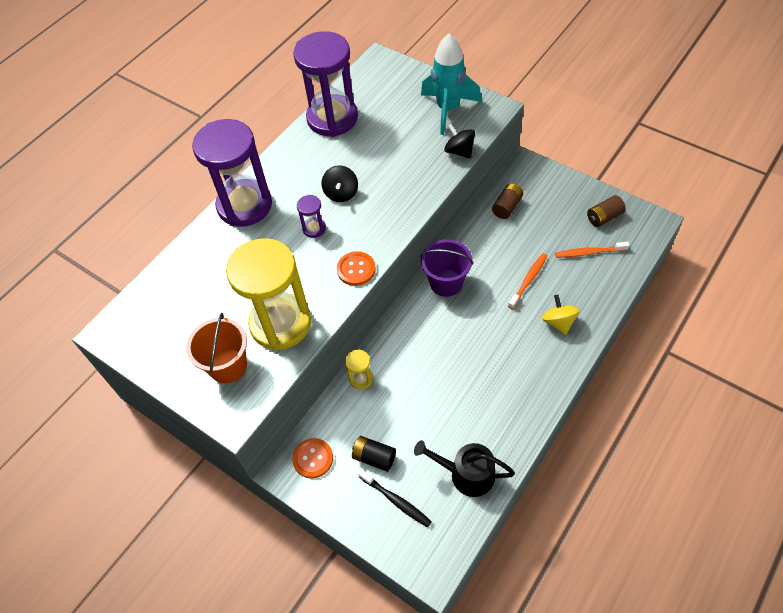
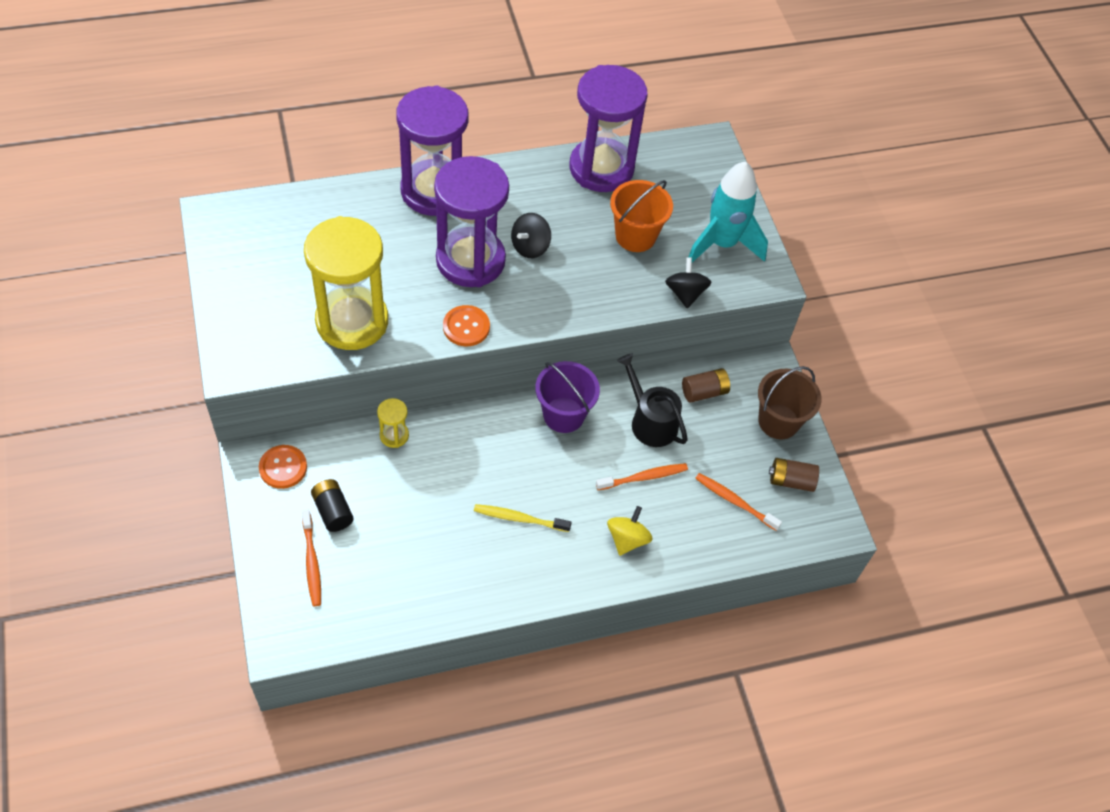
camera: 30 degrees right, 0 degrees up
orange bucket [186,313,247,383] -> orange bucket moved to [610,180,673,252]
purple hourglass [297,195,326,238] -> purple hourglass [434,156,509,287], size x2.43
black toothbrush [358,470,432,527] -> orange toothbrush [302,510,321,606]
black watering can [414,440,515,497] -> black watering can moved to [617,354,688,447]
none -> yellow toothbrush [474,504,571,532]
none -> brown bucket [758,366,822,439]

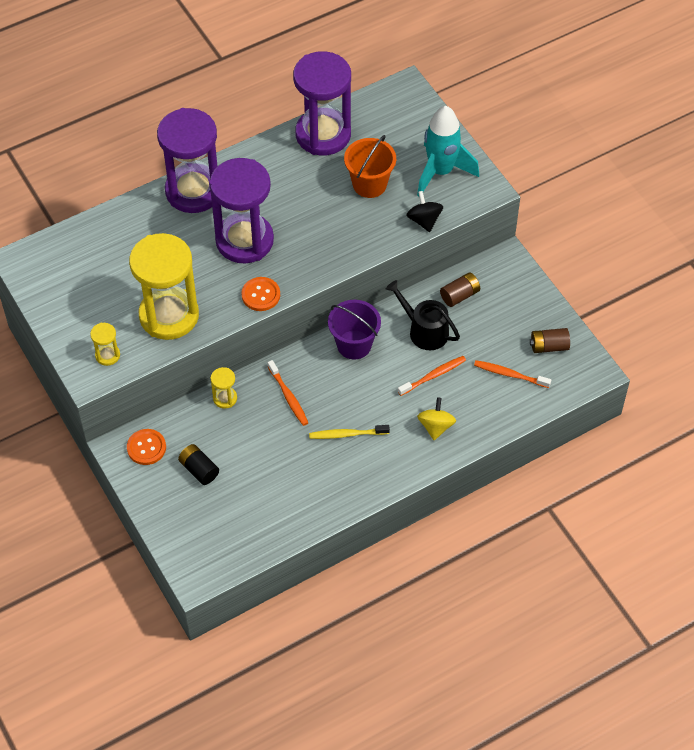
camera: 10 degrees left, 0 degrees up
orange toothbrush [302,510,321,606] -> orange toothbrush moved to [268,360,308,426]
black spinning top [511,213,551,258] -> none
brown bucket [758,366,822,439] -> none
none -> yellow hourglass [90,323,120,366]

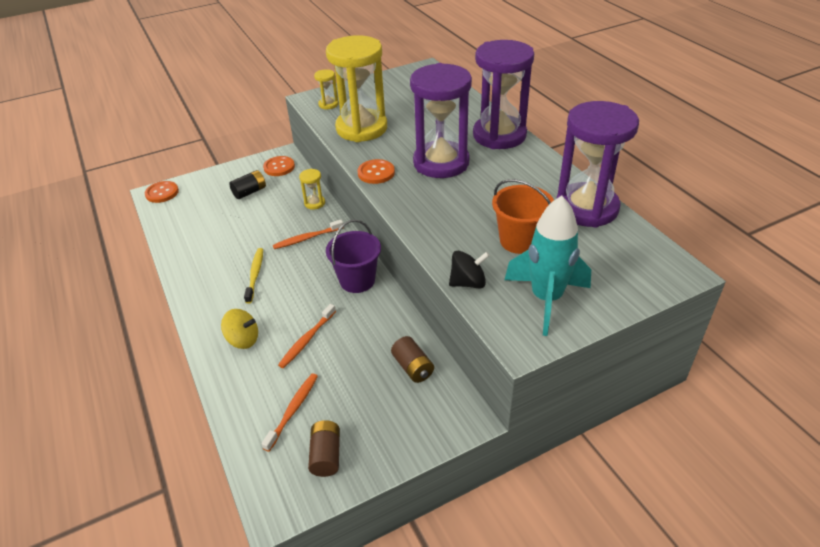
camera: 95 degrees right, 15 degrees down
black watering can [386,280,460,350] -> none
orange toothbrush [398,356,466,396] -> orange toothbrush turned 60 degrees clockwise [278,304,336,368]
none -> orange button [145,181,179,203]

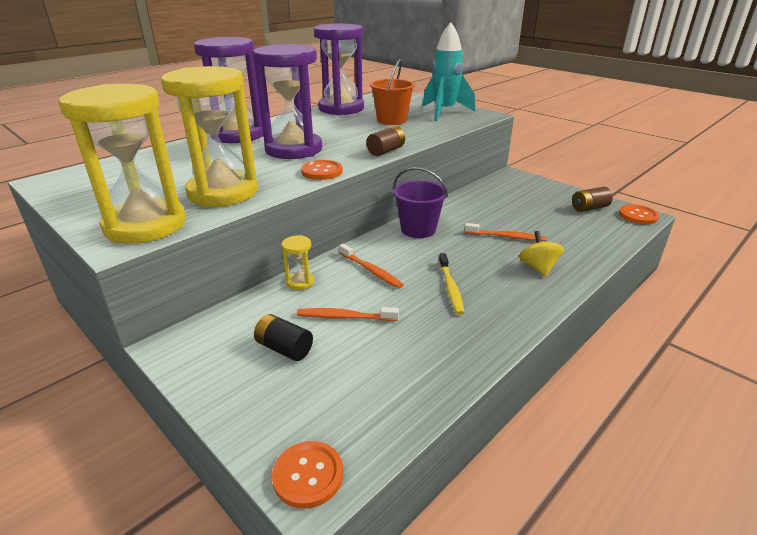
camera: 110 degrees left, 10 degrees down
yellow toothbrush [244,248,263,304] -> yellow toothbrush turned 75 degrees counterclockwise [439,253,464,315]
orange toothbrush [261,373,318,452] -> orange toothbrush moved to [297,307,399,321]
orange button [263,156,295,176] -> orange button moved to [619,204,659,224]
yellow hourglass [314,69,339,110] -> yellow hourglass [58,84,186,244], size x2.43
brown battery [391,336,434,383] -> brown battery moved to [366,126,405,156]
black spinning top [449,251,490,288] -> none

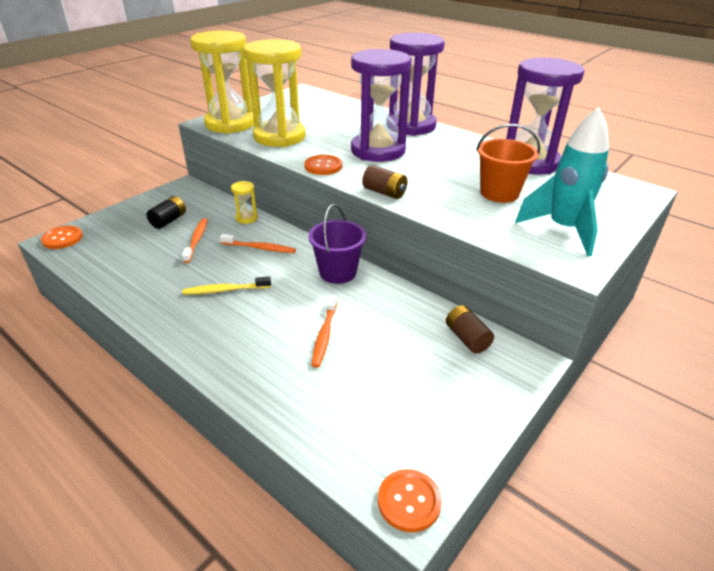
camera: 85 degrees right, 5 degrees up
orange toothbrush [339,244,404,288] -> orange toothbrush turned 120 degrees counterclockwise [220,234,296,253]
yellow spinning top [519,231,564,277] -> none
brown battery [572,187,613,212] -> brown battery moved to [446,305,494,354]

